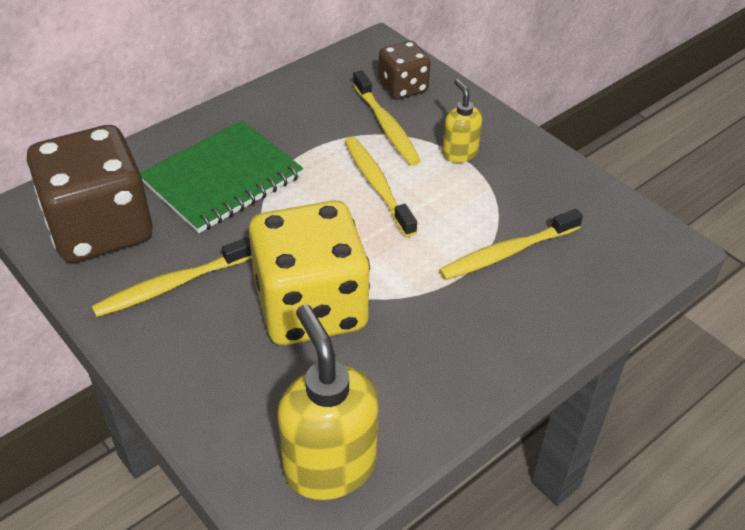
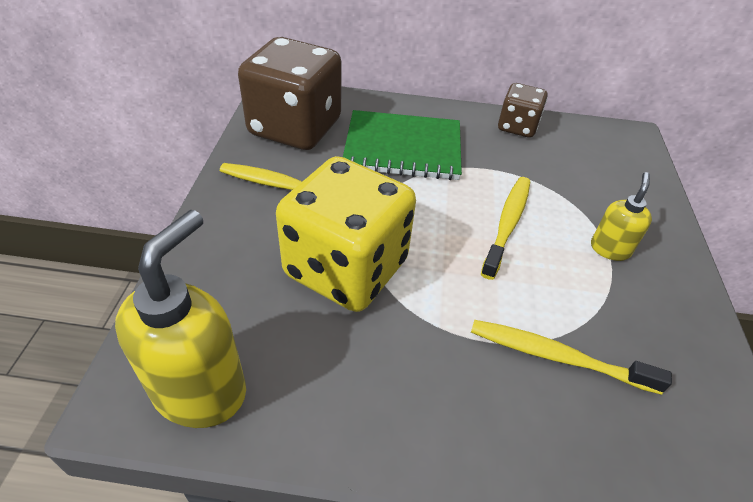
camera: 45 degrees right, 0 degrees up
yellow toothbrush [353,70,421,166] -> none
brown dice [378,41,431,100] -> brown dice moved to [498,83,547,138]

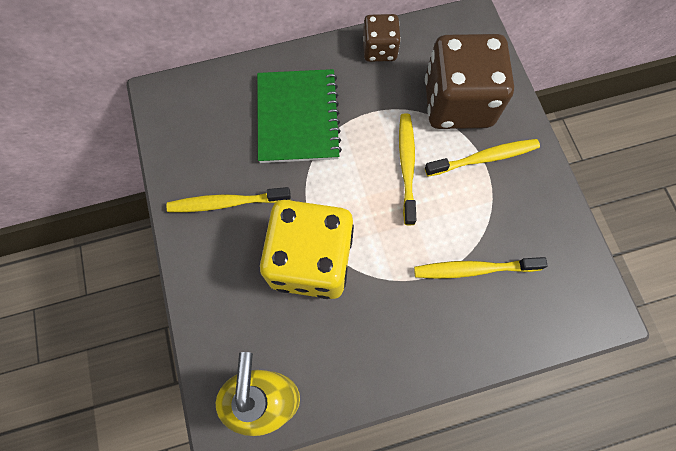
camera: 20 degrees left, 25 degrees up
brown dice [238,37,342,150] -> brown dice moved to [425,34,514,129]
green notebook [343,110,462,180] -> green notebook turned 75 degrees counterclockwise [257,69,342,163]
yellow soap dispenser [591,172,652,261] -> yellow toothbrush [425,139,540,176]

